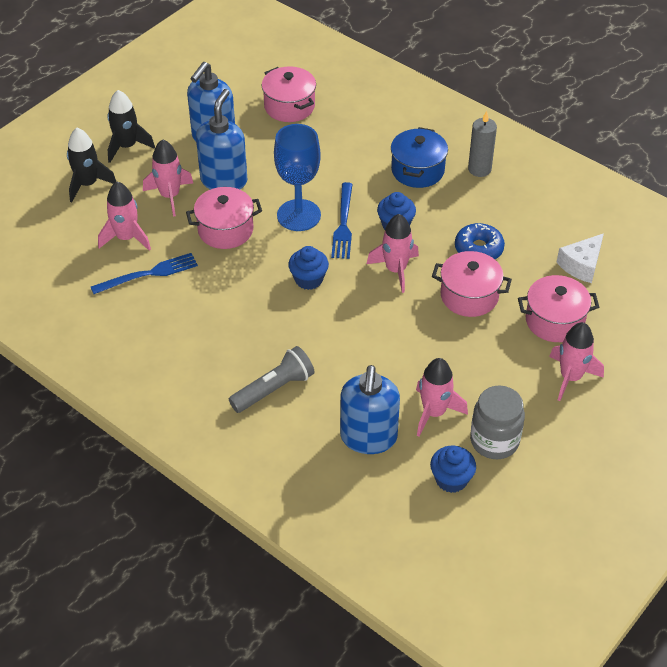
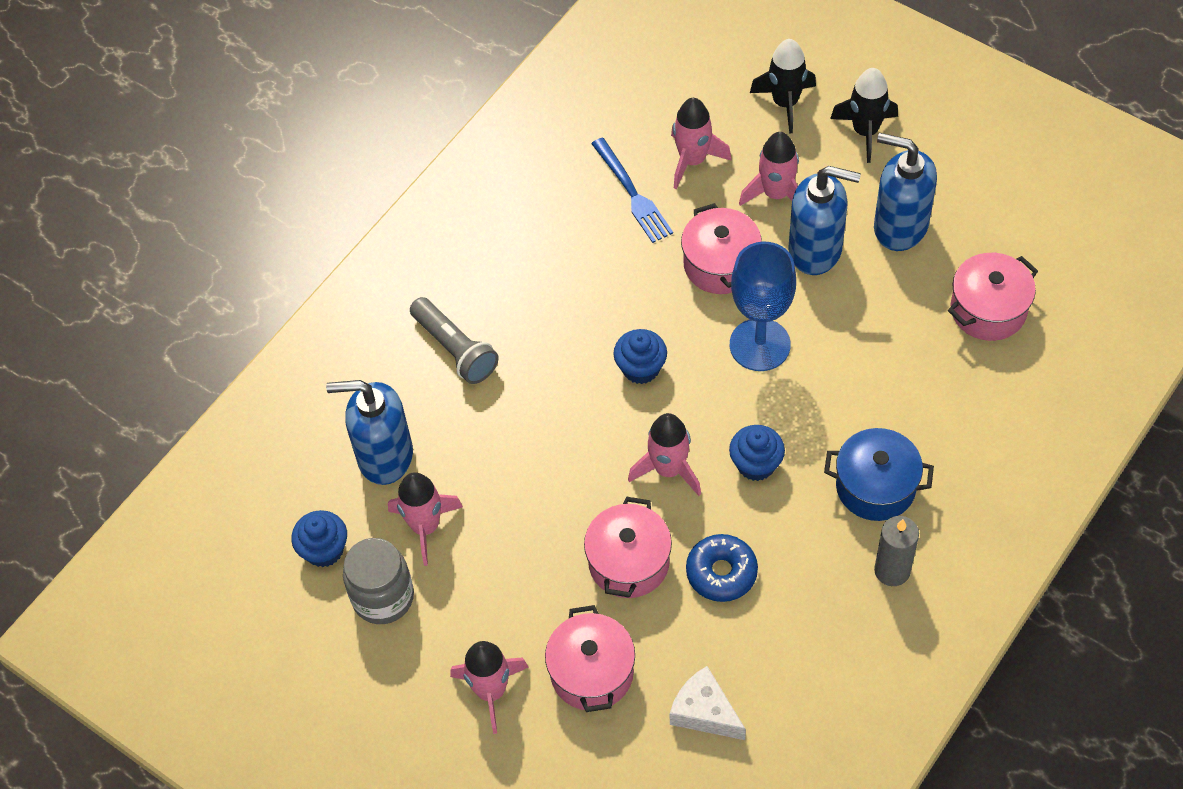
camera: 90 degrees right, 10 degrees up
blue fork [331,182,353,259] -> none

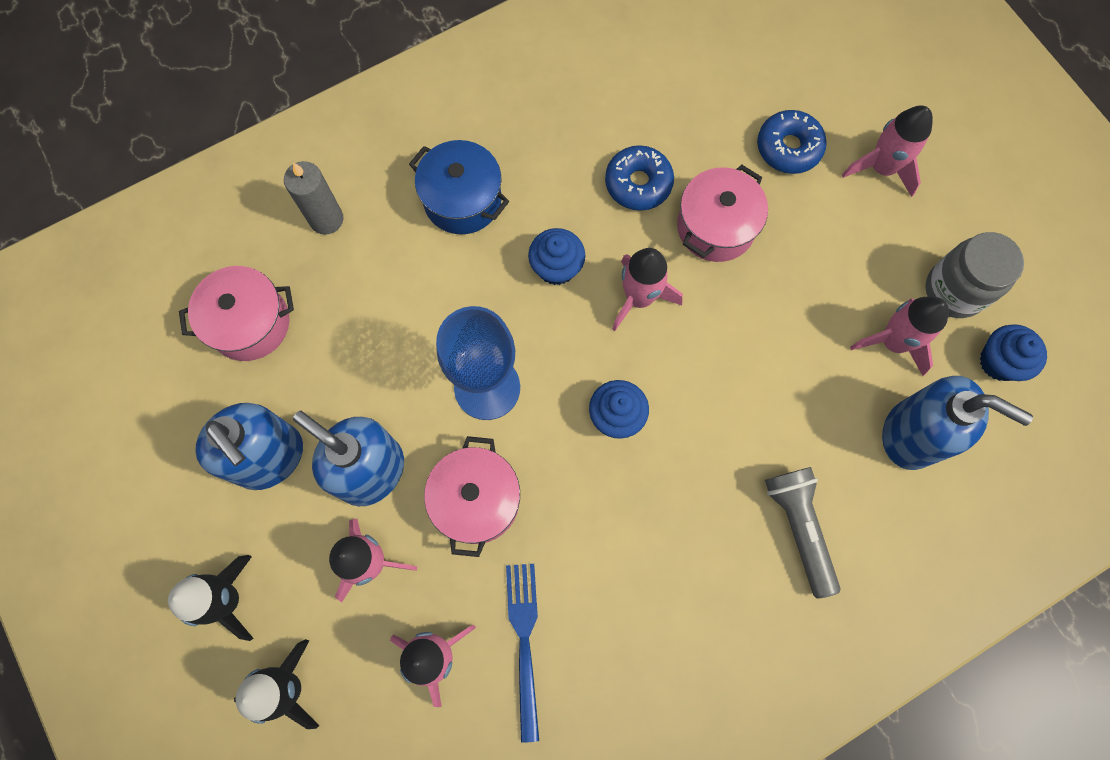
camera: 160 degrees left, 15 degrees up
pink pot [545,605,635,712] -> blue donut [757,110,827,174]
white cheese [670,666,746,740] -> none
grey candle [874,516,919,586] -> grey candle moved to [284,161,344,235]

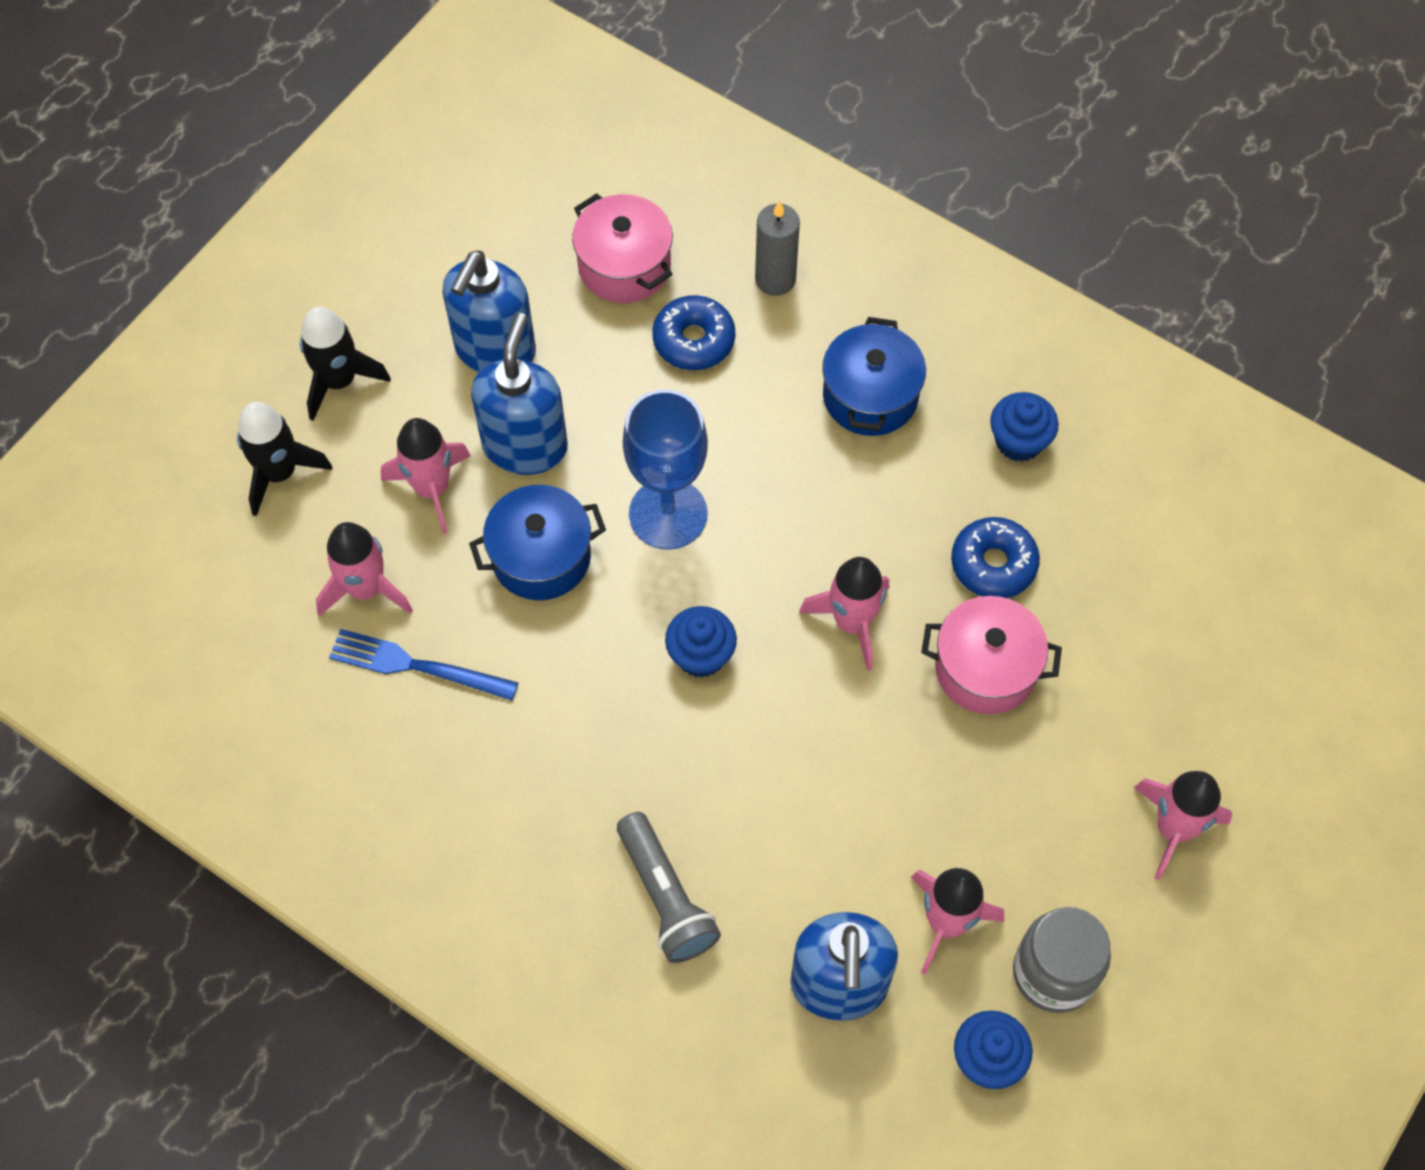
camera: 65 degrees right, 10 degrees down
pink pot [424,436,520,557] -> blue pot [469,485,606,600]
blue fork [506,564,539,743] -> blue fork turned 135 degrees counterclockwise [329,629,518,701]
blue cupcake [528,228,585,285] -> blue cupcake moved to [990,392,1059,462]
blue donut [757,110,827,174] -> blue donut moved to [652,295,735,370]
grey flashlight [765,467,841,598] -> grey flashlight turned 105 degrees clockwise [617,812,721,963]

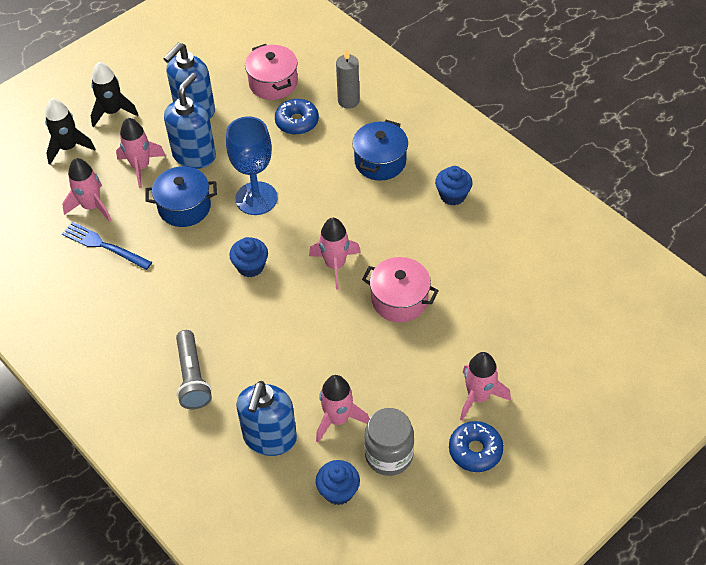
camera: 15 degrees right, 10 degrees down
blue donut [951,517,1040,598] -> blue donut moved to [449,421,504,472]

